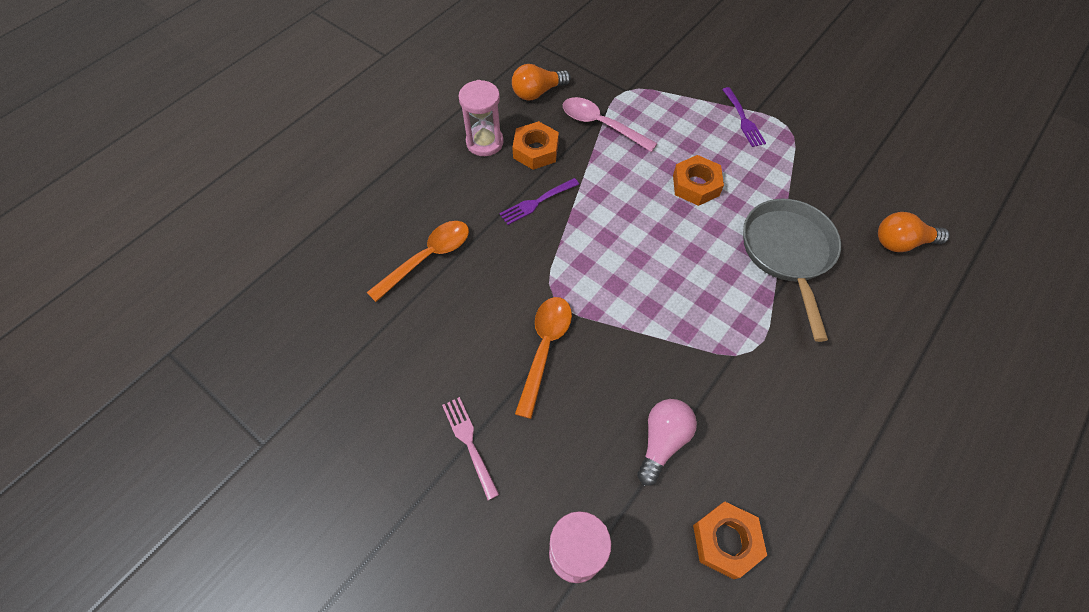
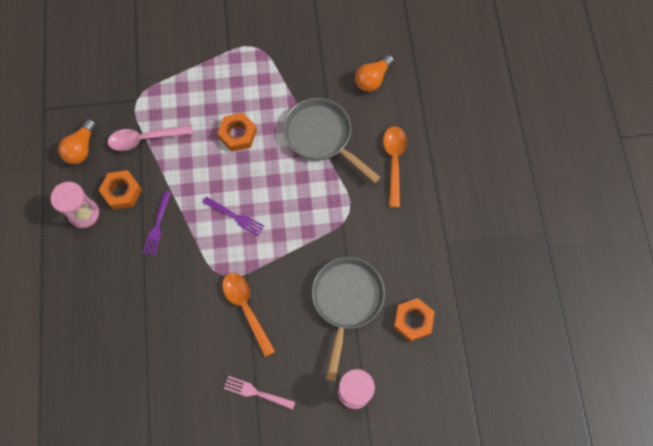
camera: 45 degrees left, 10 degrees up
orange spoon [367,221,469,302] -> orange spoon moved to [383,126,407,208]
pink light bulb [637,399,697,486] -> grey pan [312,257,385,381]
purple fork [722,87,766,147] -> purple fork moved to [202,197,264,236]

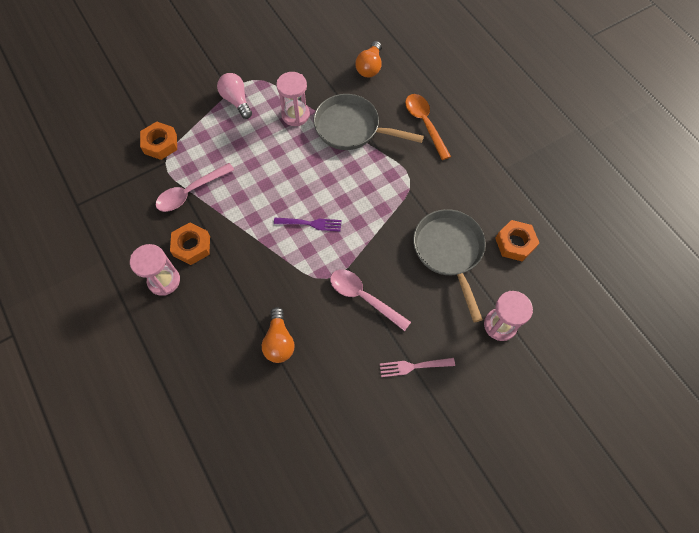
camera: 25 degrees left, 5 degrees down
orange light bulb [58,119,96,164] -> orange light bulb moved to [262,307,294,363]
purple fork [142,191,171,256] -> none
orange nut [217,113,257,152] -> orange nut moved to [140,122,177,160]
orange spoon [222,273,275,357] -> pink spoon [330,270,411,331]
none -> pink light bulb [217,73,252,119]
none -> pink hourglass [276,72,310,126]

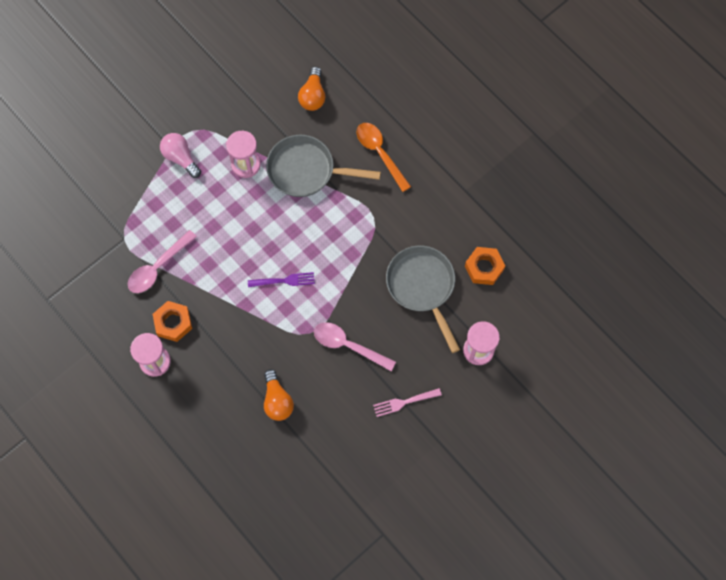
camera: 10 degrees left, 5 degrees up
orange nut [140,122,177,160] -> none

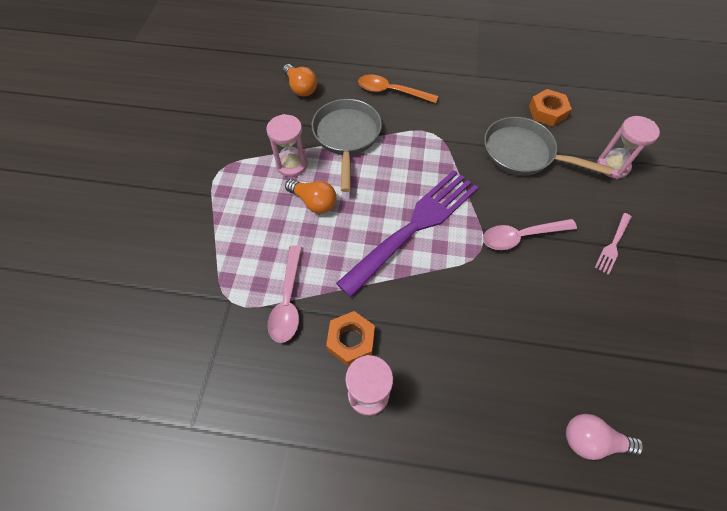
camera: 40 degrees left, 10 degrees down
pink light bulb [160,133,201,178] -> pink light bulb moved to [566,414,644,460]
purple fork [248,272,315,287] -> purple fork [336,170,478,298], size x2.41
orange light bulb [264,369,294,421] -> orange light bulb moved to [285,179,336,214]
grey pan [266,135,381,197] -> grey pan turned 120 degrees clockwise [312,99,382,192]

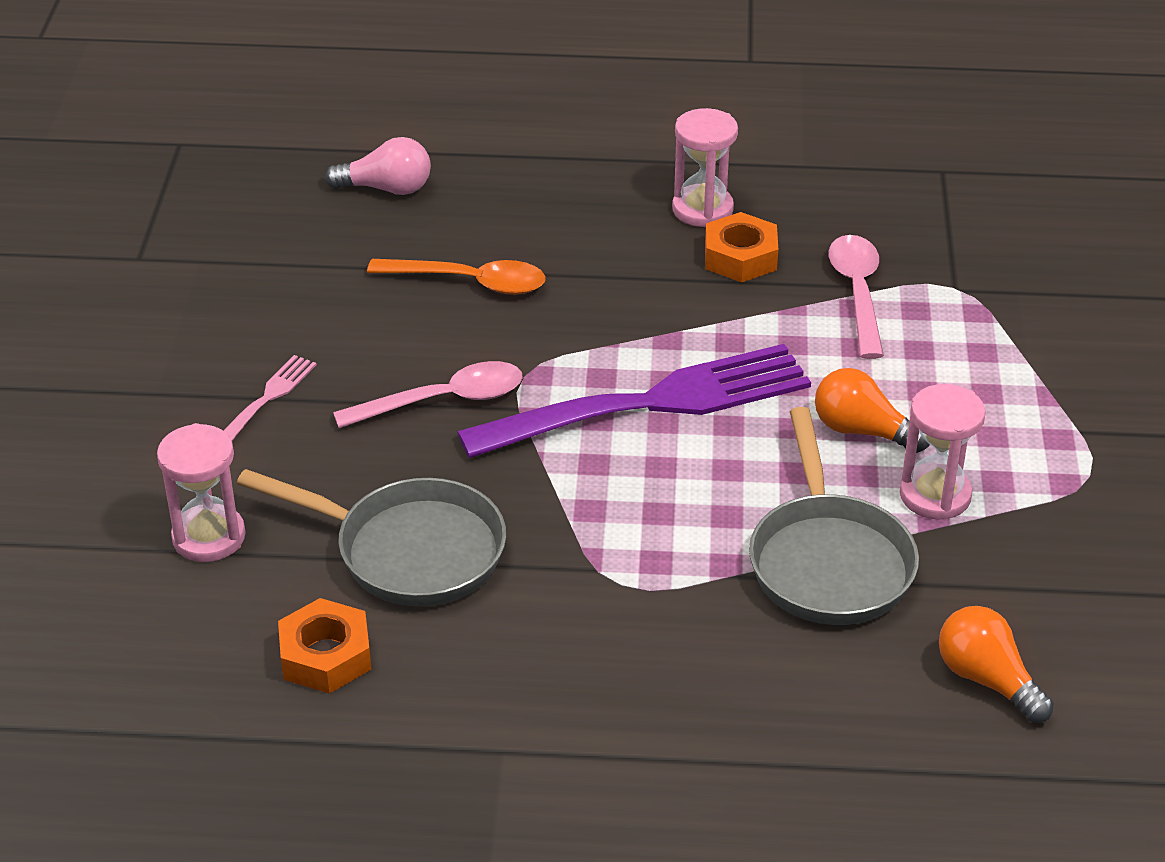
camera: 175 degrees right, 20 degrees down
purple fork [336,170,478,298] -> purple fork turned 150 degrees counterclockwise [457,344,811,458]
orange spoon [358,74,438,103] -> orange spoon moved to [367,259,545,295]

